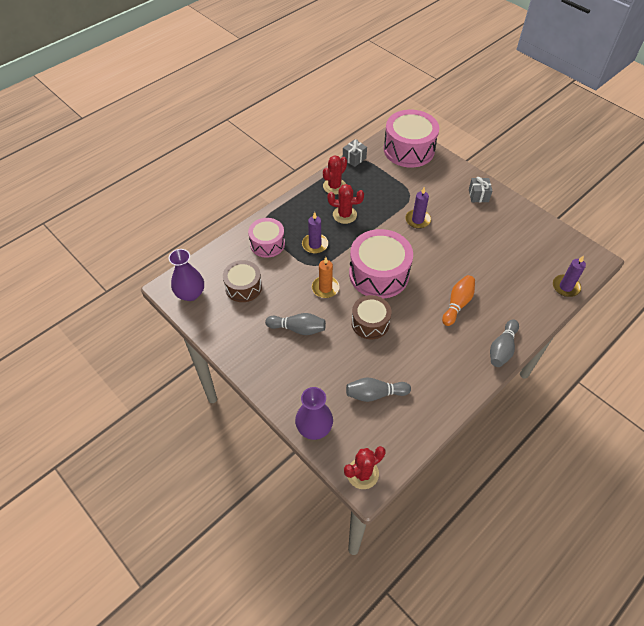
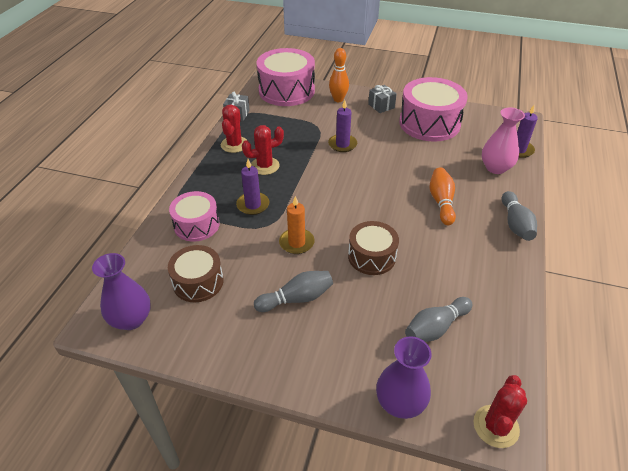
camera: 30 degrees left, 10 degrees down
pink drum [349,229,413,299] -> pink drum moved to [399,77,468,142]
none -> orange bowling pin [329,48,349,102]
none -> pink vase [482,107,525,174]

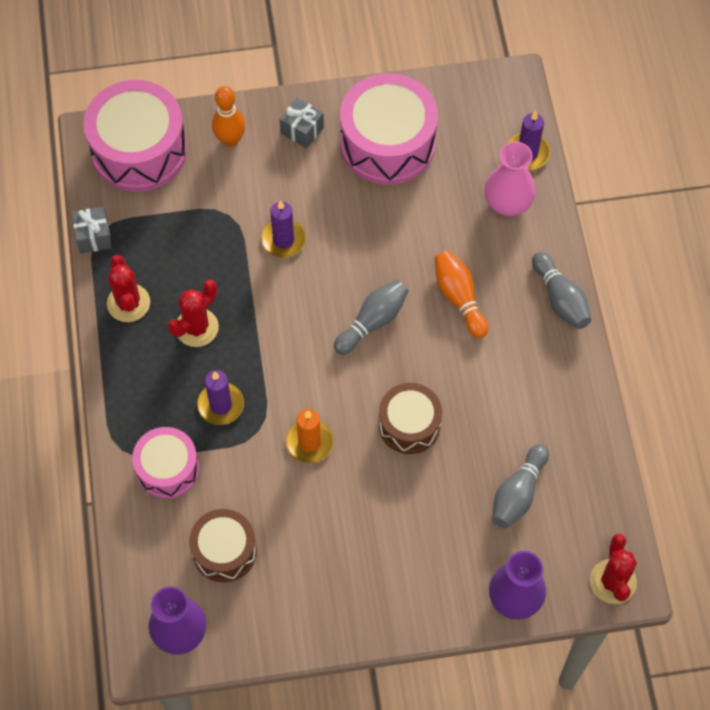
camera: 25 degrees left, 20 degrees up
grey bowling pin [254,271,333,312] -> grey bowling pin moved to [334,280,408,355]

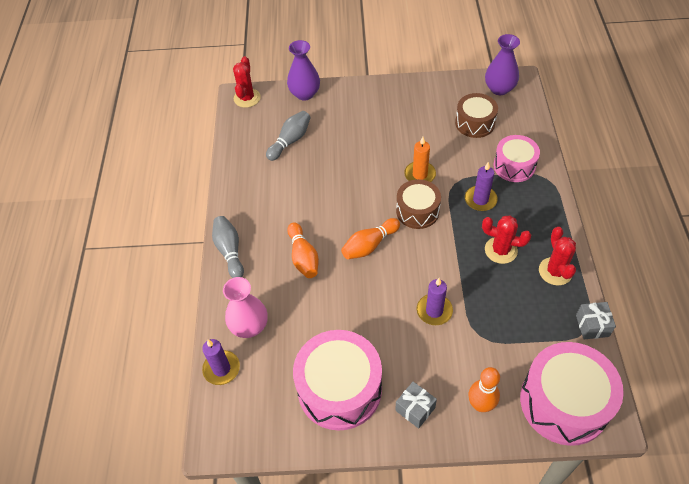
camera: 170 degrees left, 10 degrees down
red cactus [168,280,219,347] -> red cactus turned 60 degrees clockwise [482,215,531,264]
grey bowling pin [334,280,408,355] -> orange bowling pin [341,218,400,259]
brown drum [379,383,442,454] -> brown drum moved to [396,179,441,229]

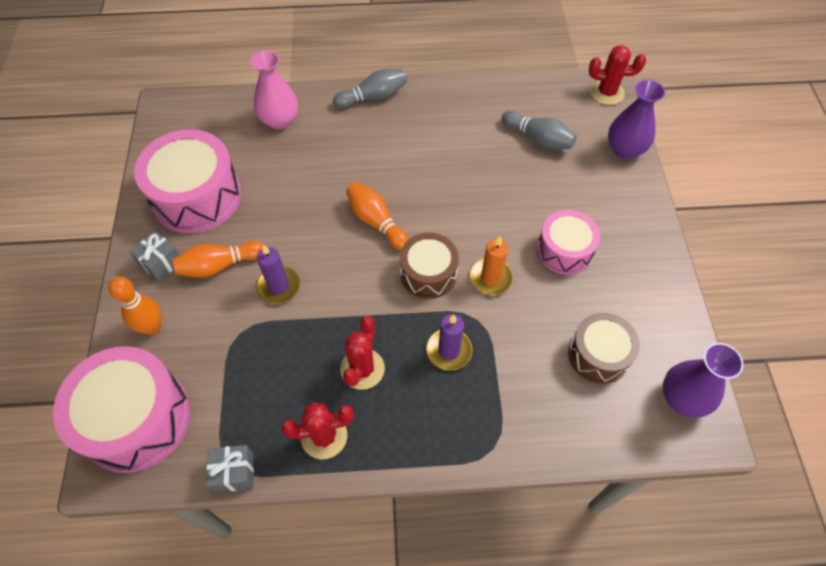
camera: 85 degrees right, 5 degrees up
purple candle [202,339,240,385] -> none
orange bowling pin [287,222,319,278] -> orange bowling pin moved to [172,241,263,277]
pink drum [494,135,540,182] -> pink drum moved to [537,210,600,275]

